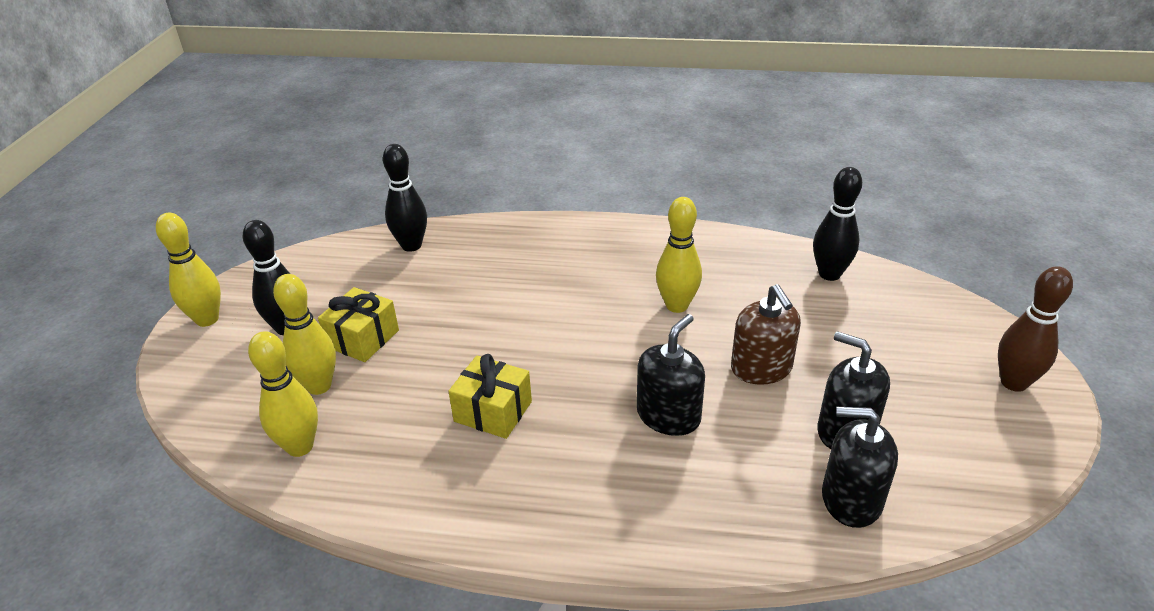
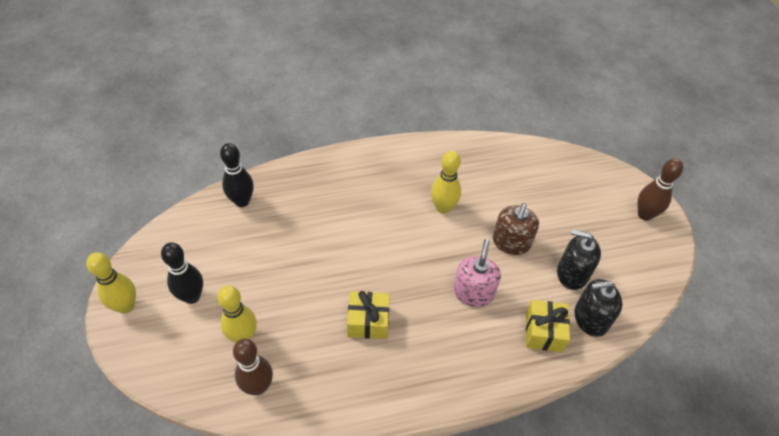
camera: 25 degrees left, 15 degrees up
yellow bowling pin [248,331,318,457] -> brown bowling pin [233,339,273,395]
yellow gift [318,287,399,362] -> yellow gift moved to [526,300,570,352]
black soap dispenser [637,314,705,436] -> pink soap dispenser [453,239,501,307]
brown soap dispenser [731,284,801,385] -> brown soap dispenser turned 60 degrees clockwise [493,203,539,255]
black bowling pin [813,167,862,281] -> none

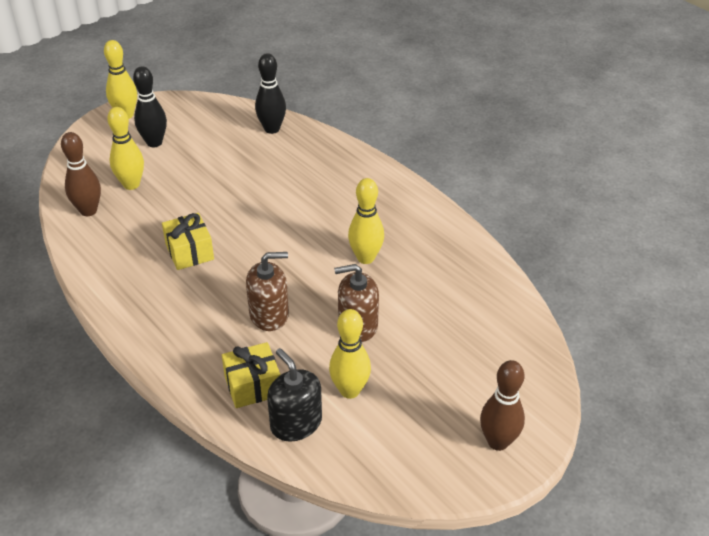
camera: 65 degrees right, 10 degrees down
pink soap dispenser [453,239,501,307] -> brown soap dispenser [246,252,289,331]
black soap dispenser [557,230,601,290] -> yellow bowling pin [329,309,371,399]

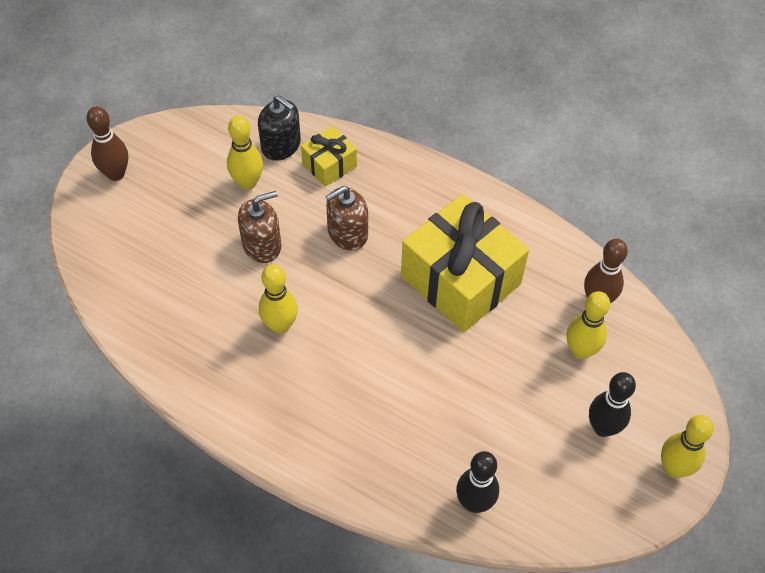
camera: 160 degrees right, 15 degrees up
yellow gift [162,213,214,270] -> yellow gift [401,194,529,332], size x2.06

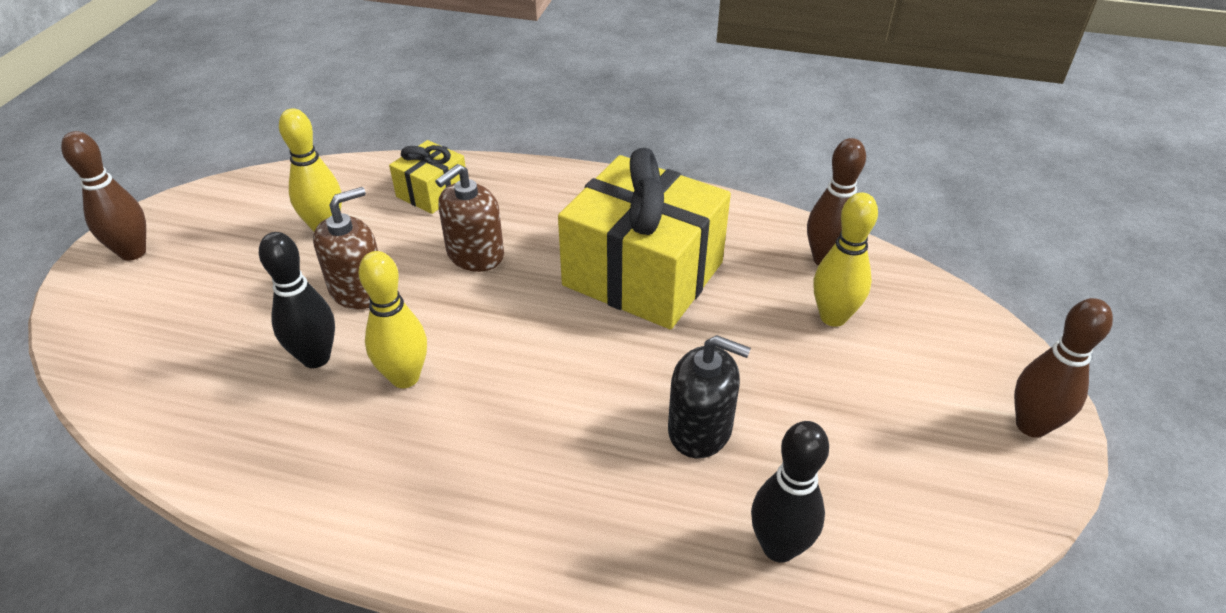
camera: 15 degrees left, 15 degrees down
black soap dispenser [258,95,301,161] -> black soap dispenser moved to [668,335,751,459]
black bowling pin [589,372,636,437] -> black bowling pin moved to [259,232,335,368]
yellow bowling pin [661,415,714,478] -> brown bowling pin [1014,298,1113,438]

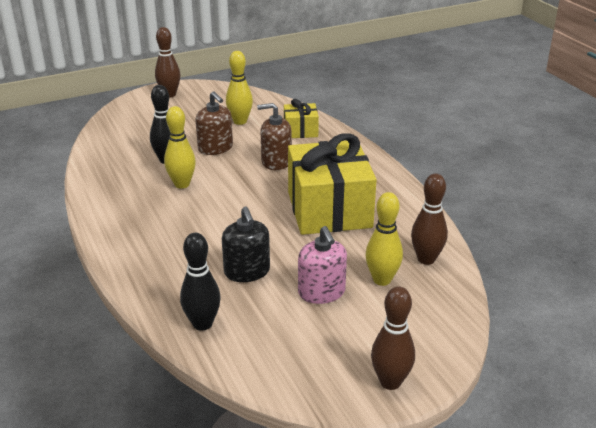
camera: 50 degrees right, 10 degrees down
brown soap dispenser [313,187,378,310] -> brown soap dispenser turned 45 degrees clockwise [195,91,233,155]
none -> pink soap dispenser [298,226,347,304]

